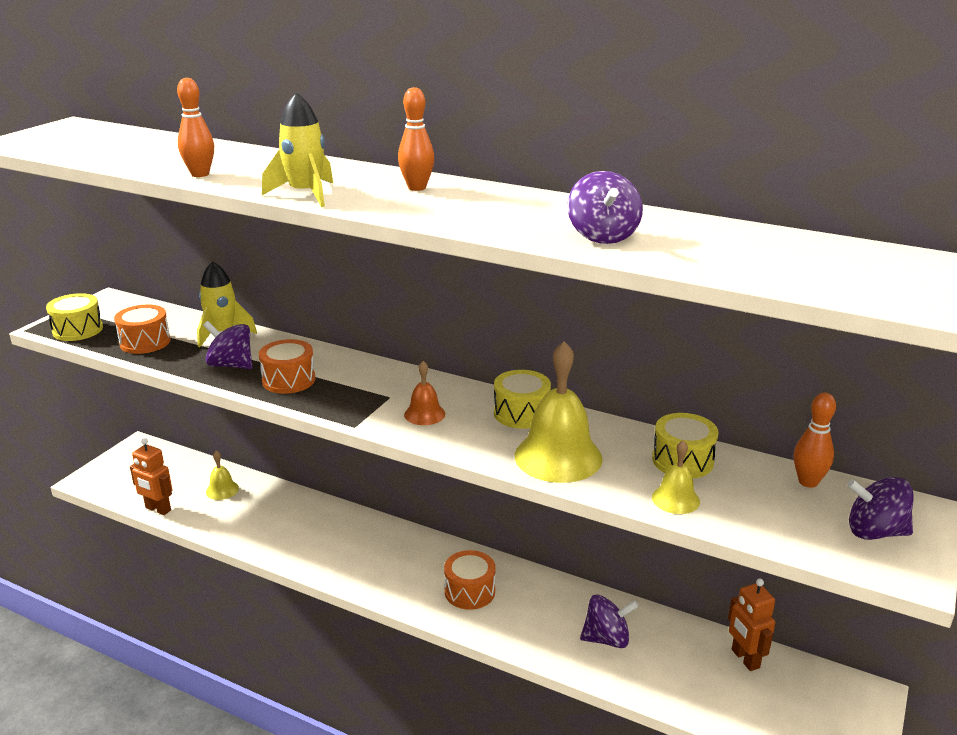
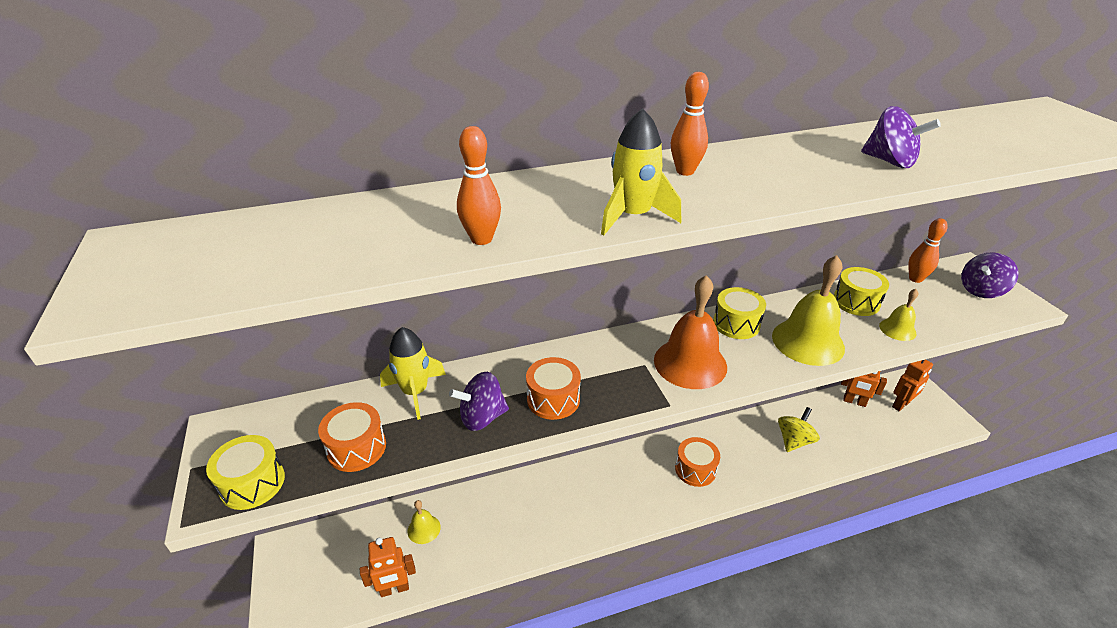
camera: 45 degrees left, 10 degrees up
orange bell [404,361,445,425] -> orange bell [654,275,727,389], size x1.98
purple spinning top [580,594,639,648] -> yellow spinning top [778,407,820,452]
none -> orange robot [892,359,933,411]

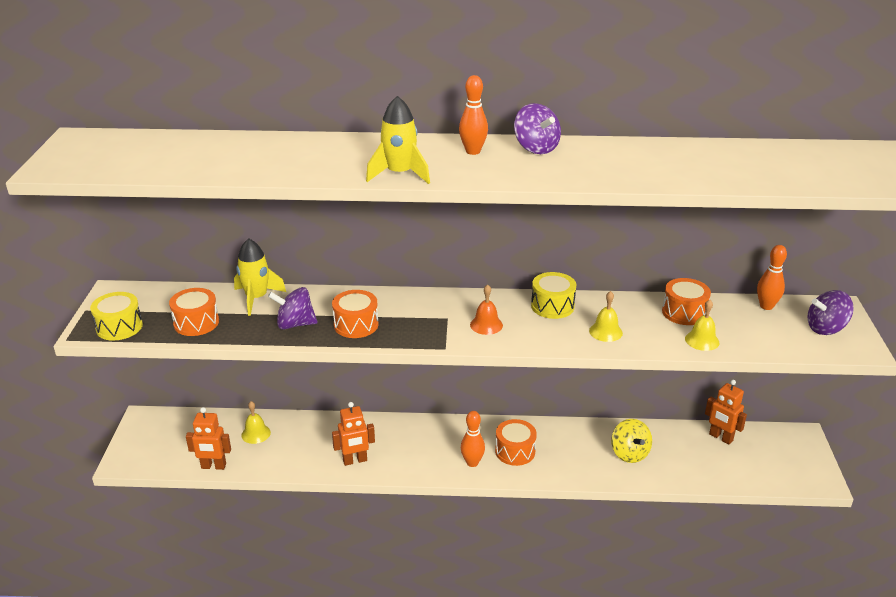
camera: 20 degrees right, 5 degrees down
orange bowling pin [457,126,501,245] -> orange bowling pin moved to [461,411,485,467]
orange bell [654,275,727,389] -> orange bell [470,284,503,335], size x0.50
yellow bell [772,255,845,366] -> yellow bell [589,291,623,342], size x0.50
yellow spinning top [778,407,820,452] -> yellow spinning top turned 105 degrees clockwise [611,419,652,463]
yellow drum [834,267,889,316] -> orange drum [662,278,711,325]
purple spinning top [861,106,941,168] -> purple spinning top moved to [514,103,561,154]
orange robot [892,359,933,411] -> orange robot moved to [332,402,375,466]

